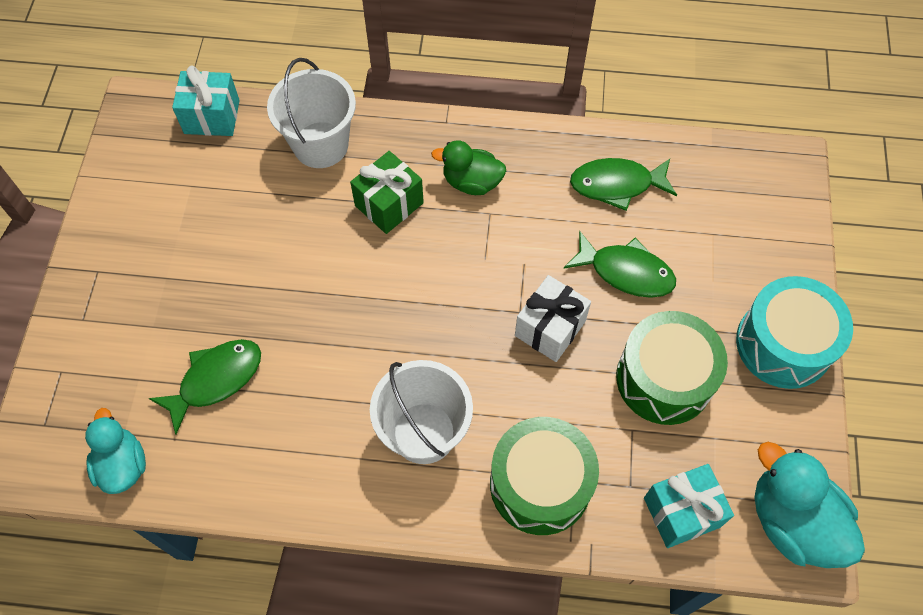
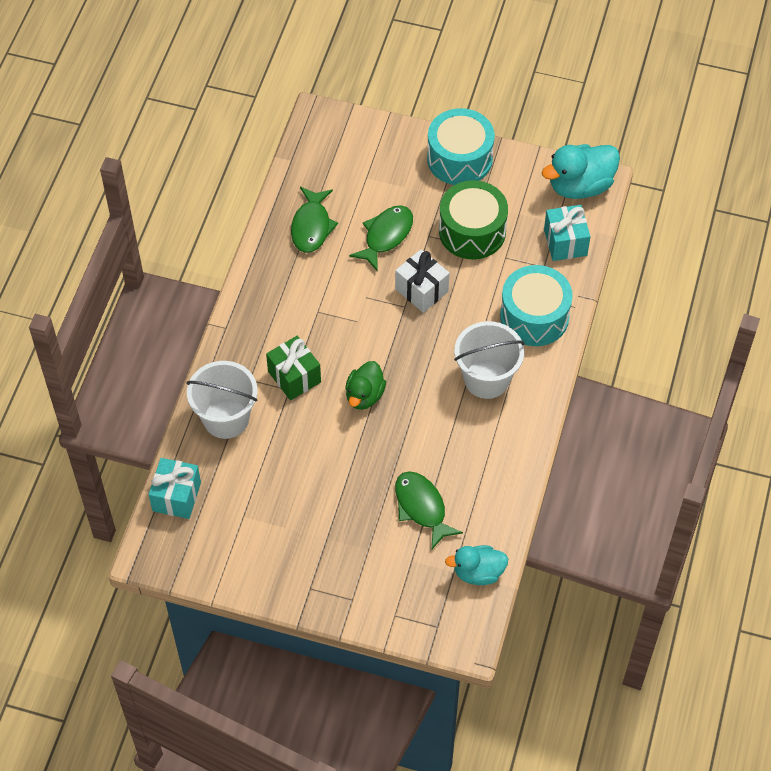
camera: 80 degrees left, 5 degrees down
green duck [431,140,506,195] -> green duck moved to [345,361,386,410]
green drum [490,417,599,535] -> turquoise drum [500,265,573,346]

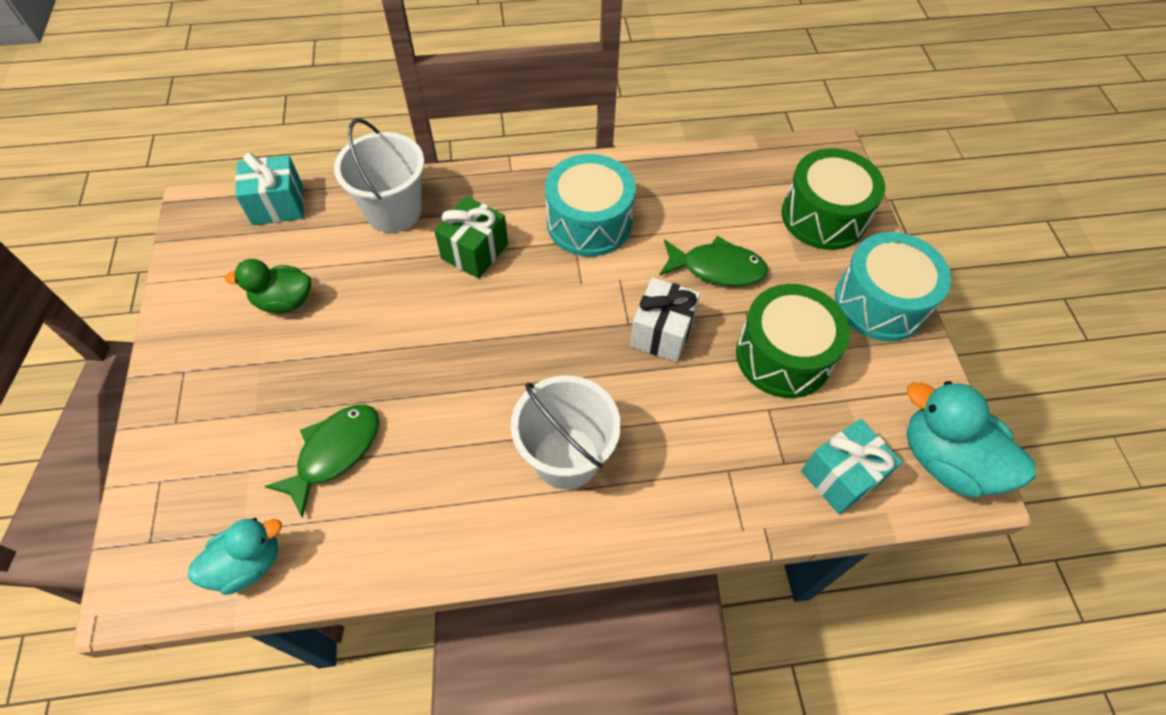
camera: 65 degrees right, 0 degrees up
green fish [291,187,338,253] -> none
green duck [345,361,386,410] -> green duck moved to [225,259,311,314]
turquoise duck [445,545,508,585] -> turquoise duck turned 90 degrees clockwise [187,518,282,595]
turquoise drum [500,265,573,346] -> turquoise drum moved to [545,154,636,257]
none -> green drum [781,148,885,250]

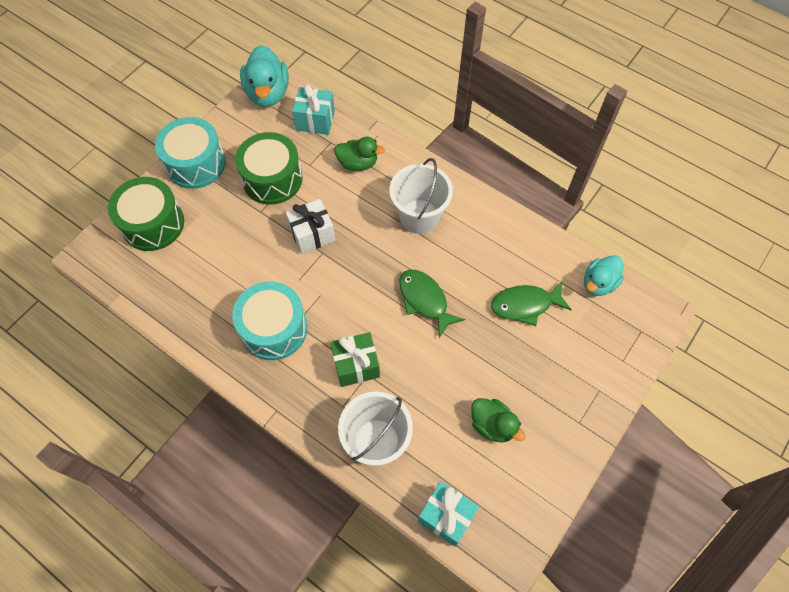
camera: 135 degrees left, 5 degrees up
turquoise duck [187,518,282,595] -> turquoise duck turned 60 degrees counterclockwise [584,255,624,296]
green fish [659,236,768,286] -> green fish moved to [399,270,465,338]
none -> green duck [334,137,385,171]

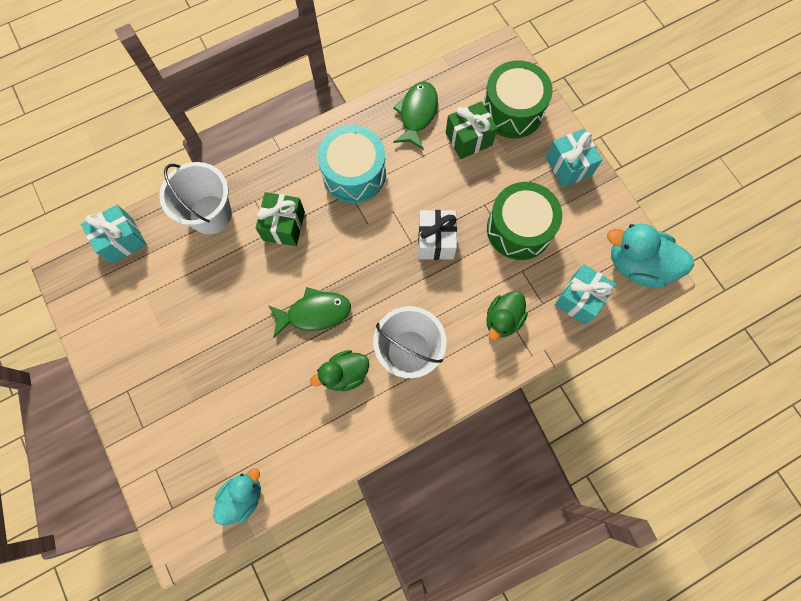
camera: 115 degrees right, 10 degrees up
turquoise drum [155,117,226,189] -> turquoise gift [546,129,603,188]
green duck [471,398,526,442] -> green duck moved to [310,350,369,391]
green fish [491,281,572,326] -> green fish moved to [393,82,438,150]
turquoise duck [584,255,624,296] -> turquoise duck turned 60 degrees clockwise [213,468,261,525]
none -> green gift [446,101,497,159]

